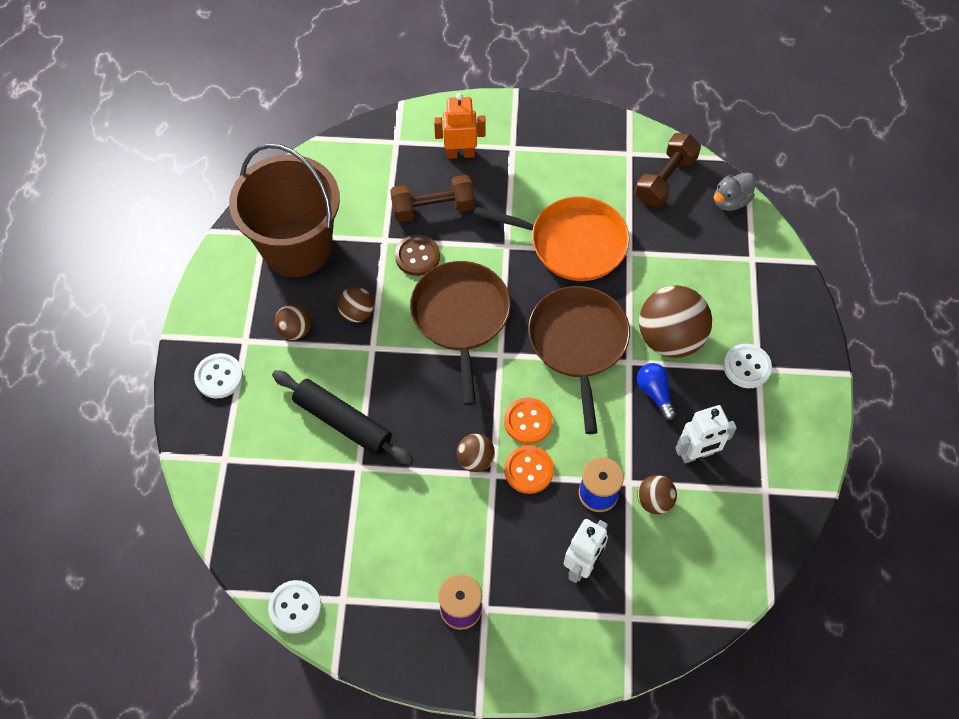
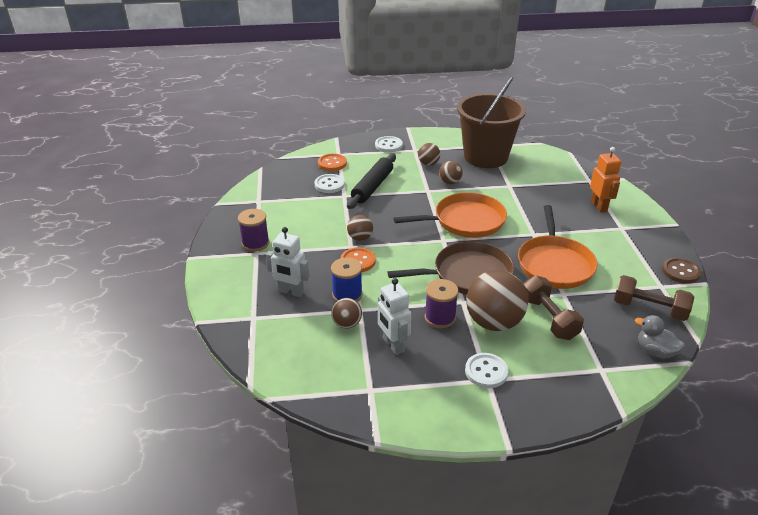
camera: 80 degrees right, 25 degrees down
white button [268,580,322,634] -> white button moved to [314,174,345,193]
brown dumbbell [390,175,475,222] -> brown dumbbell moved to [523,275,584,340]
brown button [395,235,440,276] -> brown button moved to [662,257,701,284]
brown pan [410,261,511,405] -> orange pan [394,192,507,238]
orange button [504,398,553,444] -> orange button moved to [318,153,347,171]
blue light bulb [637,363,676,420] -> purple spool [424,279,459,328]

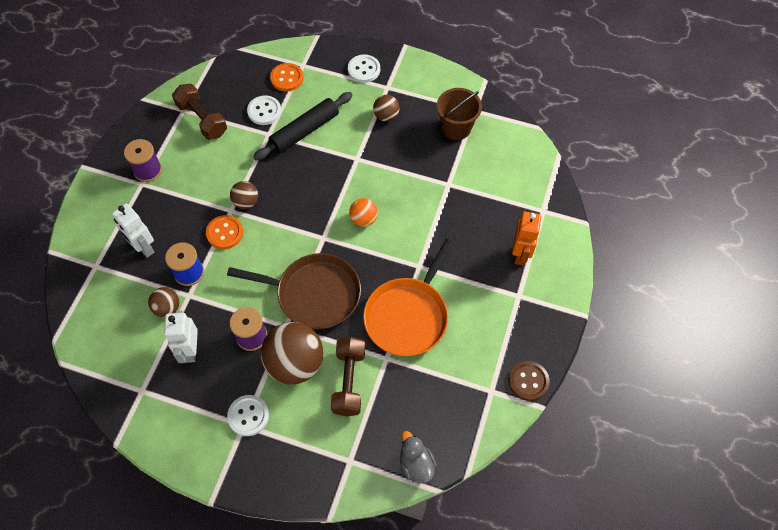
camera: 25 degrees right, 25 degrees up
orange pan [394,192,507,238] -> orange ball [349,198,378,227]
brown ball [439,161,463,184] -> none
brown bucket [457,76,526,168] -> brown bucket [437,88,482,140], size x0.56
brown dumbbell [614,275,695,321] -> brown dumbbell moved to [172,84,227,140]

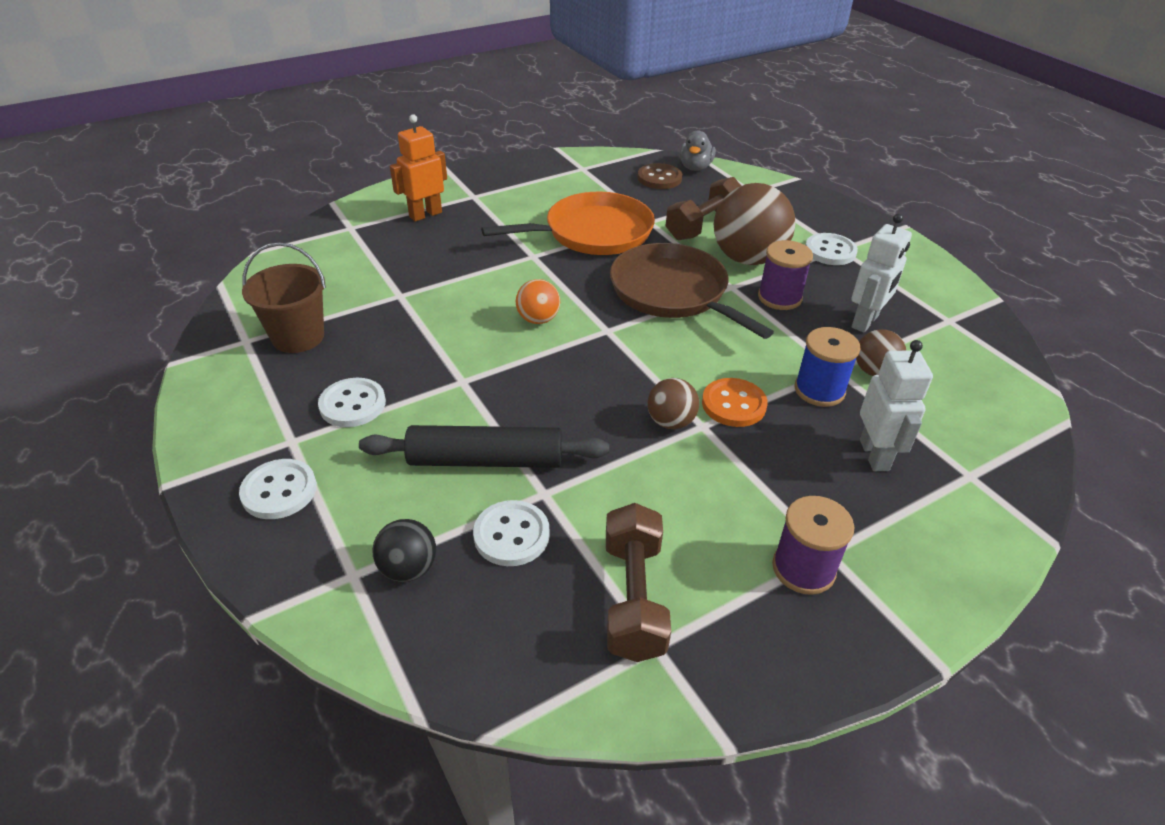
camera: 140 degrees left, 20 degrees down
orange button [270,63,304,91] -> black ball [372,519,436,582]
brown ball [373,95,400,122] -> white button [318,378,386,427]
brown button [508,361,549,401] -> brown button moved to [638,163,682,189]

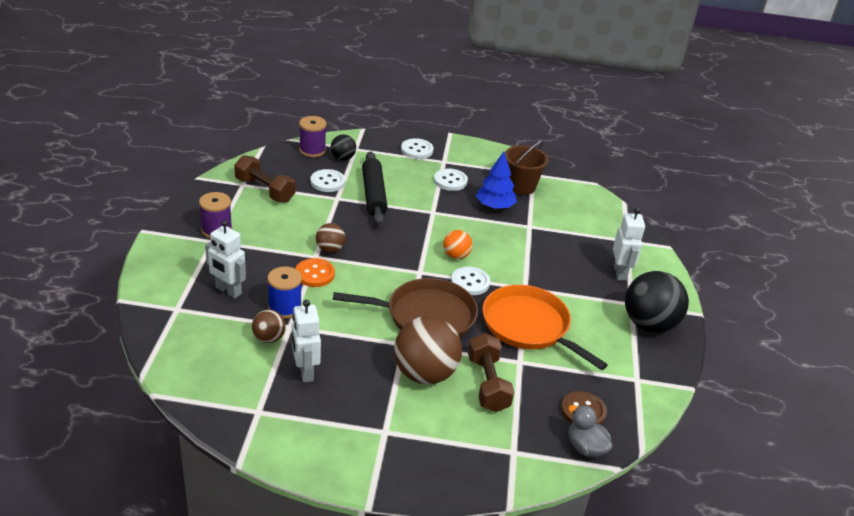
camera: 125 degrees right, 5 degrees down
black rolling pin [359,425,609,468] -> black rolling pin turned 45 degrees counterclockwise [362,151,388,225]
orange robot [390,114,447,222] -> white robot [613,207,645,281]
orange pan [481,192,655,255] -> orange pan turned 120 degrees clockwise [482,285,608,370]
purple spool [758,240,813,310] -> purple spool moved to [299,116,327,157]
white button [806,233,858,265] -> white button moved to [451,267,490,295]
none -> blue tree [476,152,517,209]
none -> black ball [625,271,689,333]

